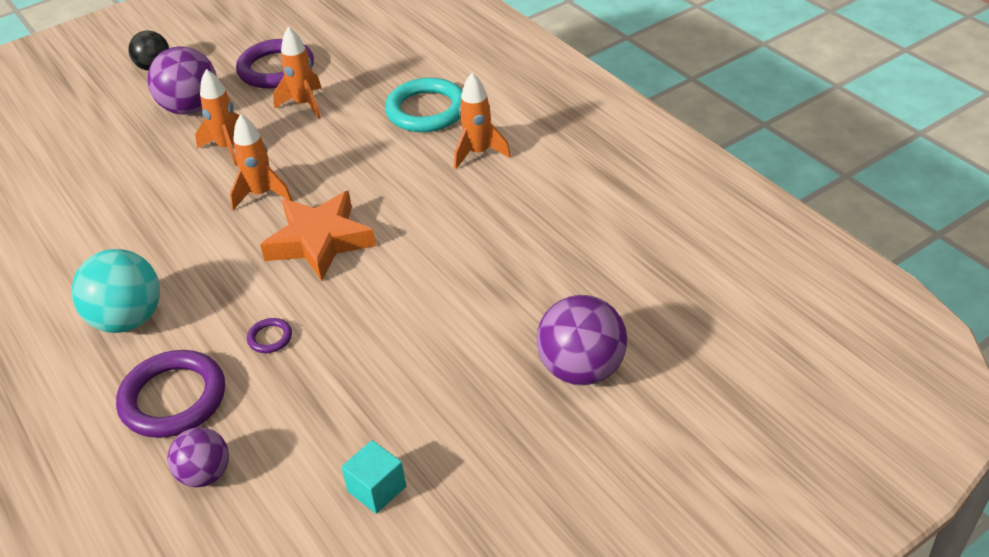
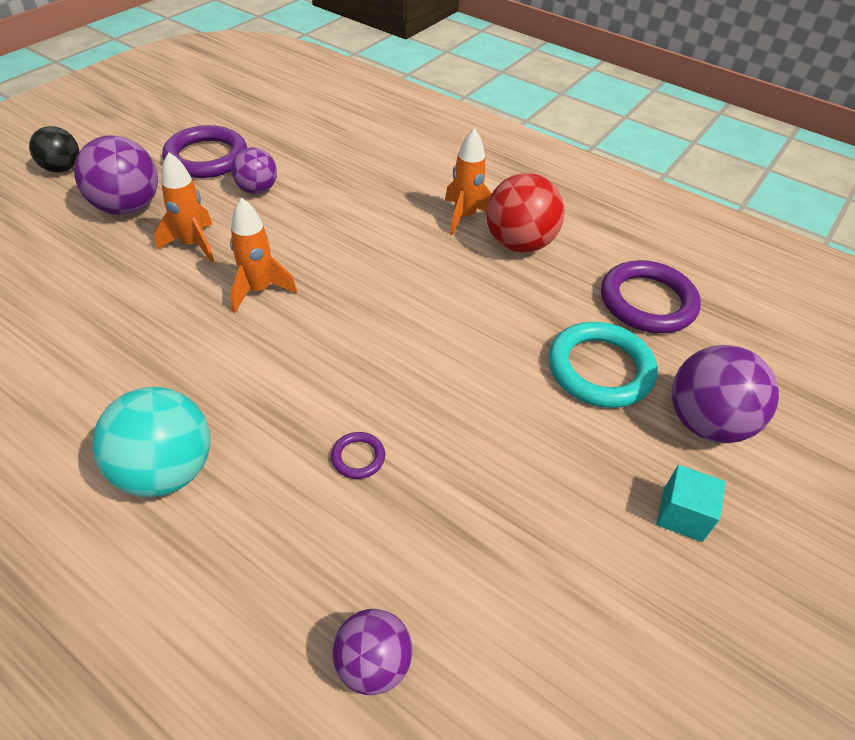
camera: 25 degrees left, 5 degrees up
purple ring [116,350,225,438] -> purple ring moved to [601,260,701,333]
orange star [260,191,376,281] -> none
orange rocket [273,27,322,119] -> purple ball [231,147,277,194]
turquoise cube [341,440,406,514] -> turquoise cube moved to [656,465,725,542]
turquoise ring [385,78,463,132] -> turquoise ring moved to [548,322,658,408]
none -> red ball [486,173,565,253]

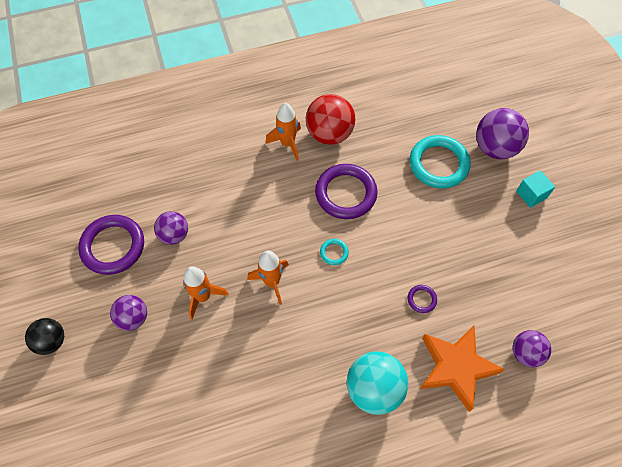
camera: 50 degrees left, 15 degrees up
purple ball [74,135,158,215] -> purple ball [110,295,147,331], size x0.62
purple ring [601,260,701,333] -> purple ring moved to [315,164,377,219]
none -> turquoise ring [320,239,349,265]
none -> orange star [420,326,505,412]

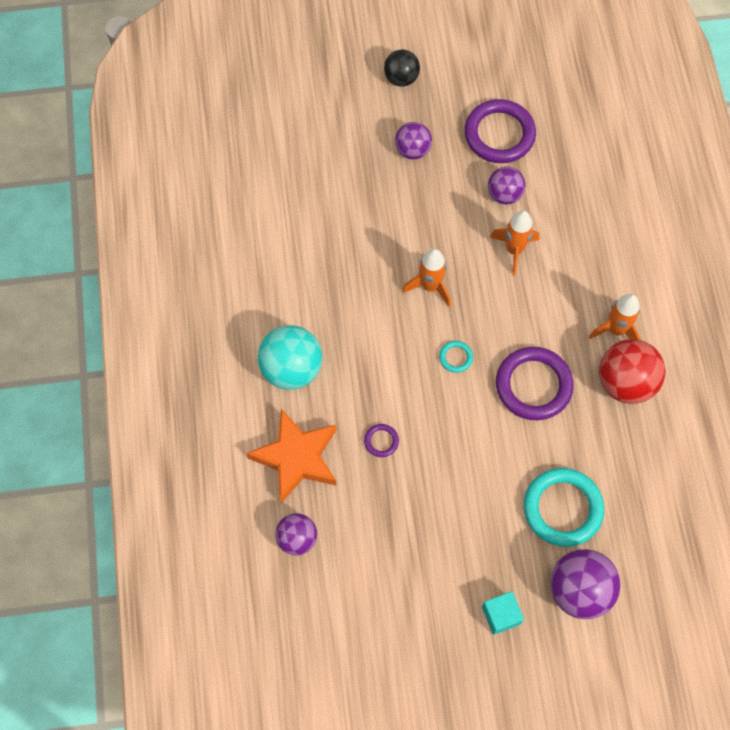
camera: 100 degrees right, 5 degrees up
orange rocket [183,266,229,320] -> orange rocket moved to [490,210,540,276]

